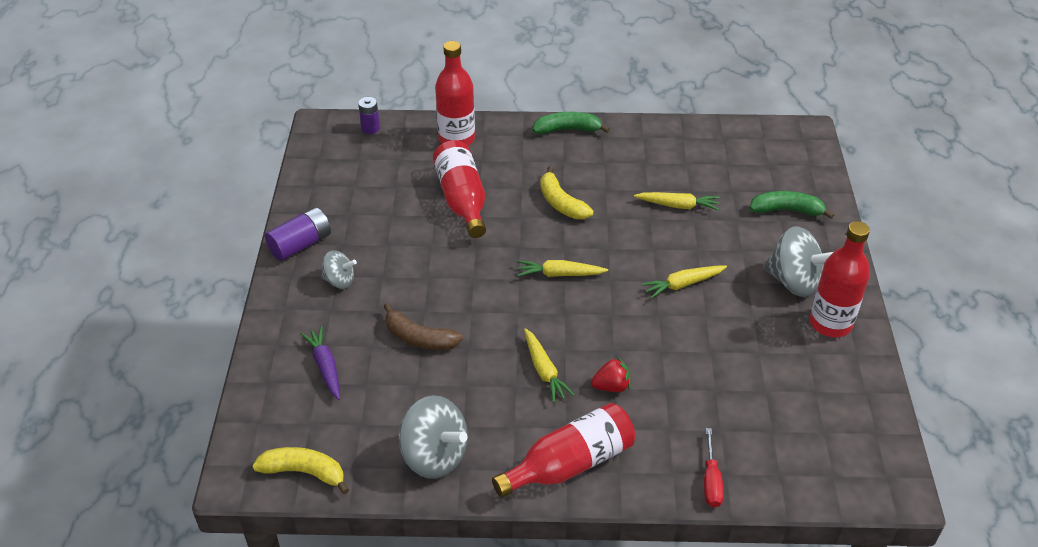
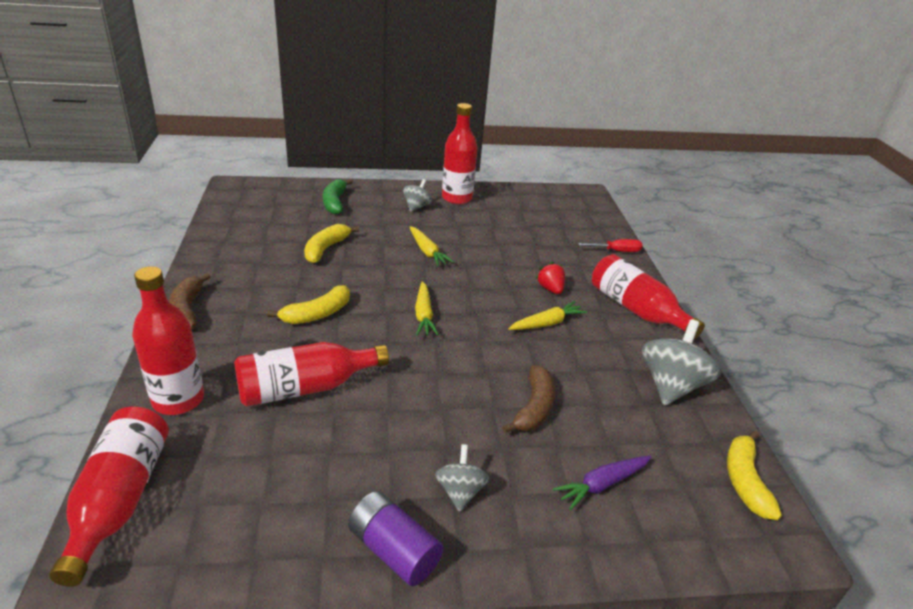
camera: 100 degrees left, 10 degrees down
purple battery [358,97,380,134] -> red bottle [49,407,169,587]
green banana [533,112,610,134] -> brown banana [169,273,211,329]
yellow carrot [634,192,719,210] -> yellow banana [304,224,359,263]
grey spinning top [763,226,833,297] -> grey spinning top [403,179,432,212], size x0.57

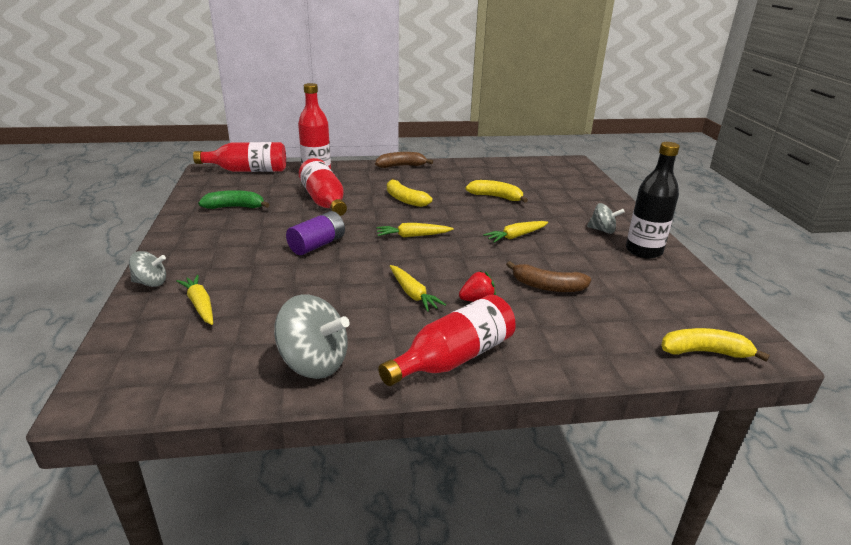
camera: 90 degrees right, 5 degrees down
green banana [323,179,353,215] -> green banana moved to [198,190,270,209]
purple battery [348,491,444,586] -> purple battery moved to [286,211,345,255]
grey spinning top [435,444,489,512] -> grey spinning top moved to [129,251,166,287]
red bottle [442,103,477,204] -> black bottle [626,142,680,259]
brown banana [502,365,555,433] -> brown banana moved to [506,261,591,292]
purple carrot [553,456,651,510] -> yellow carrot [176,275,213,325]
red screwdriver [578,239,642,252] -> none
yellow banana [727,431,782,520] -> yellow banana moved to [661,328,770,362]

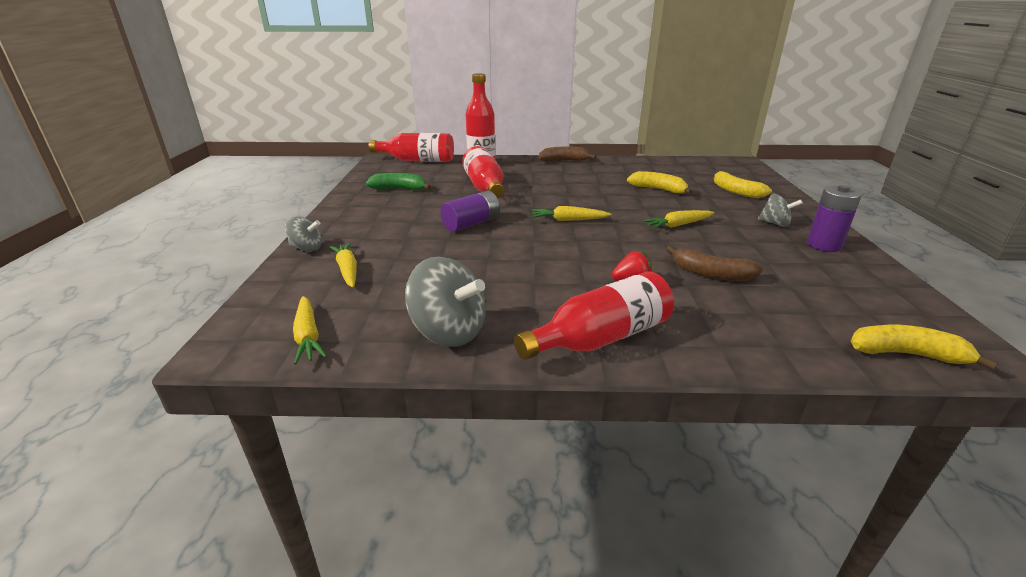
camera: 10 degrees right, 0 degrees up
yellow banana [387,178,432,207] -> yellow banana moved to [714,171,772,198]
yellow carrot [390,265,446,312] -> yellow carrot moved to [293,296,327,364]
black bottle [626,142,680,259] -> purple battery [807,185,862,252]

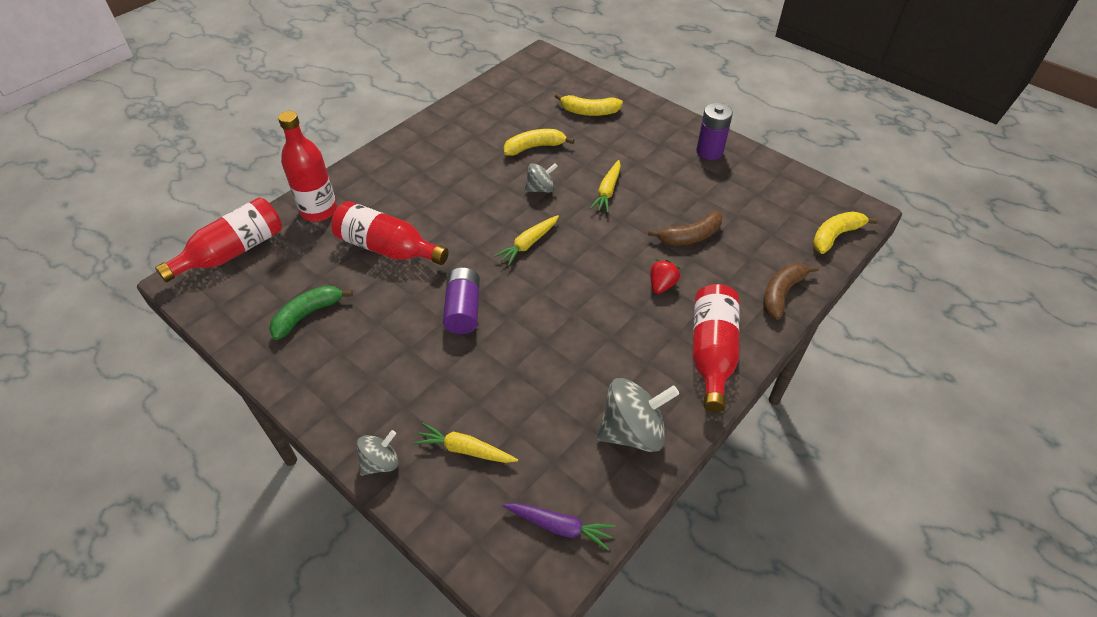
camera: 50 degrees left, 20 degrees up
yellow carrot [293,296,327,364] -> purple carrot [503,503,615,550]
brown banana [538,146,596,162] -> brown banana moved to [763,264,819,320]
grey spinning top [758,194,803,227] -> grey spinning top moved to [525,163,558,193]

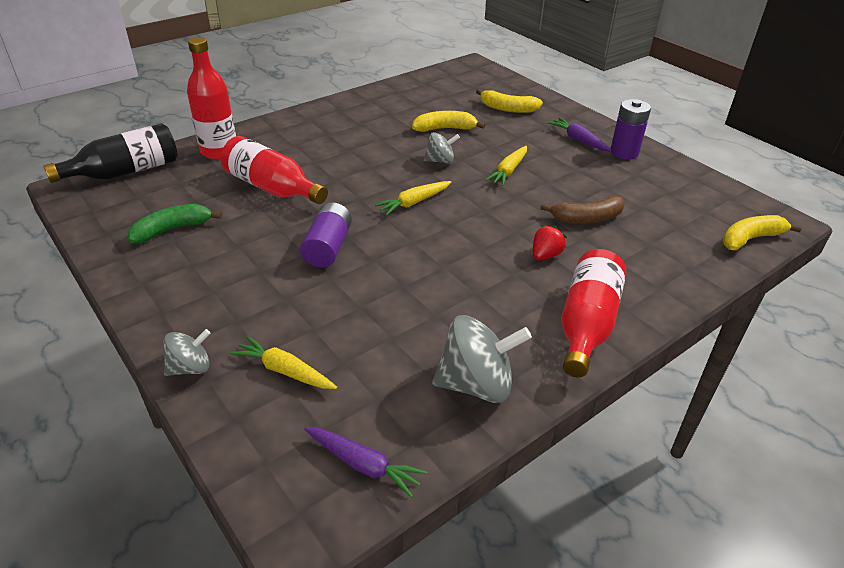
camera: 10 degrees right, 10 degrees down
red bottle [155,197,282,282] -> black bottle [44,123,178,183]
brown banana [763,264,819,320] -> none
none -> purple carrot [548,118,612,151]

